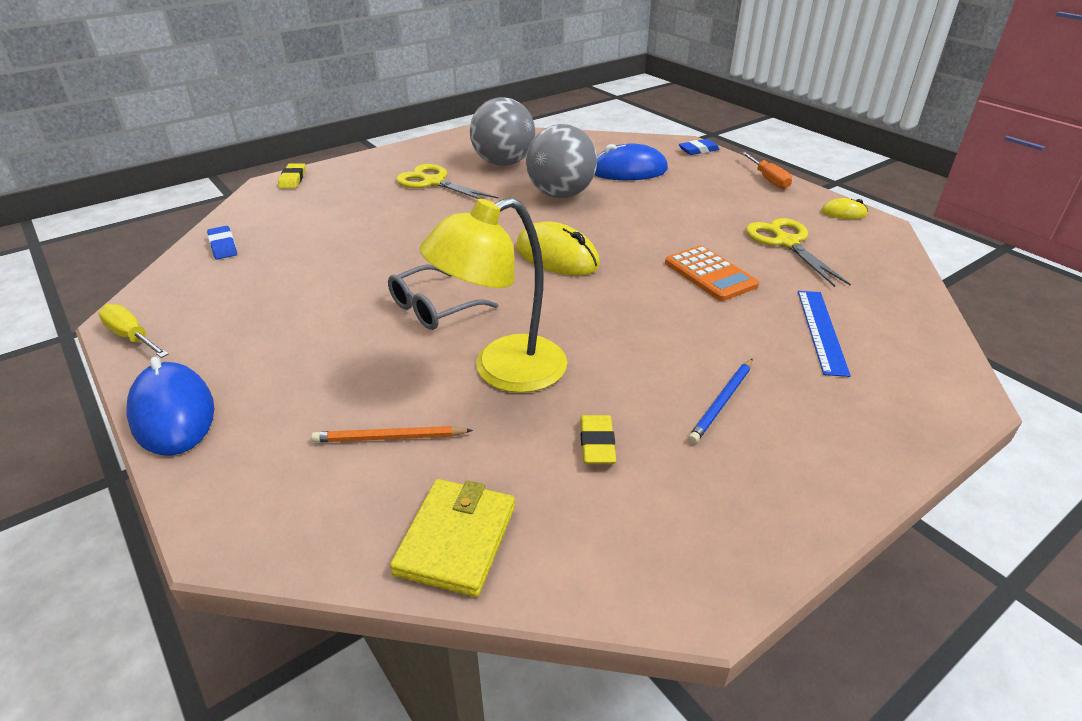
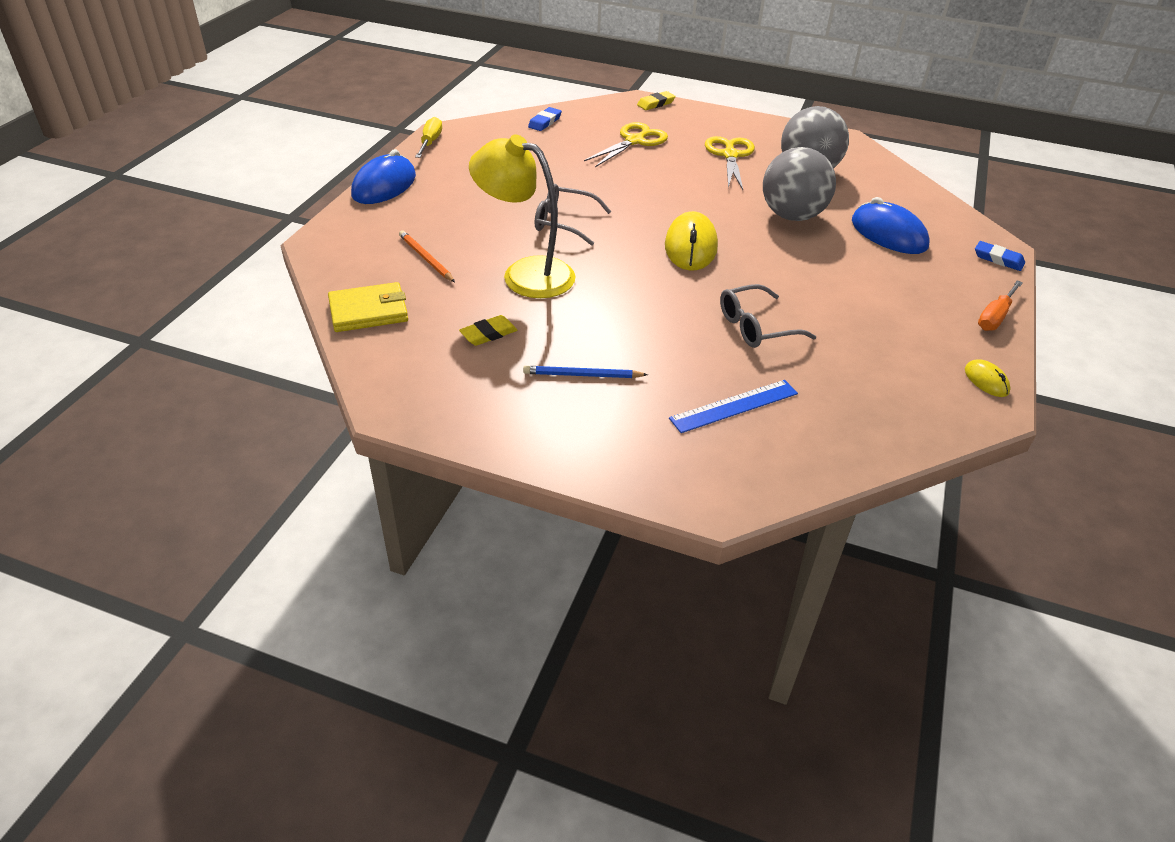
camera: 55 degrees right, 5 degrees up
orange calculator [665,246,759,301] -> grey glasses [720,284,816,348]
yellow scissors [746,218,851,287] -> yellow scissors moved to [584,122,668,167]

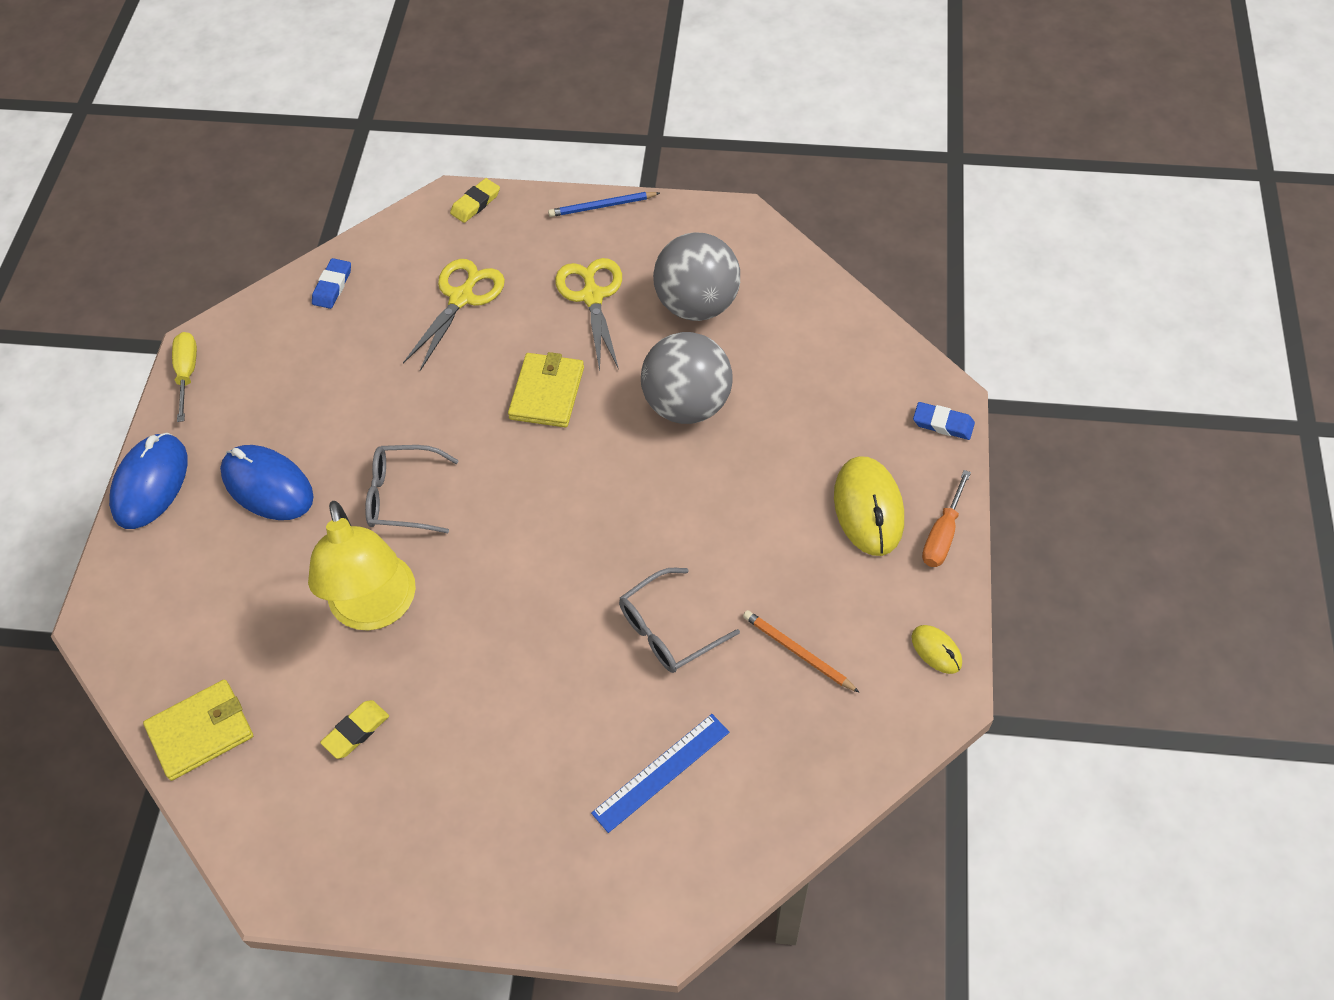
camera: 10 degrees left, 15 degrees up
orange pencil [399,230,455,282] -> orange pencil moved to [743,610,860,693]
yellow lamp [469,134,576,298] -> yellow lamp turned 120 degrees counterclockwise [308,501,416,631]
blue pencil [523,366,648,378] -> blue pencil moved to [548,192,660,217]
yellow mouse [665,211,718,270] -> yellow mouse moved to [834,456,904,556]
blue mouse [852,197,929,254] -> blue mouse moved to [220,445,314,520]
none -> yellow wallet [508,352,584,427]

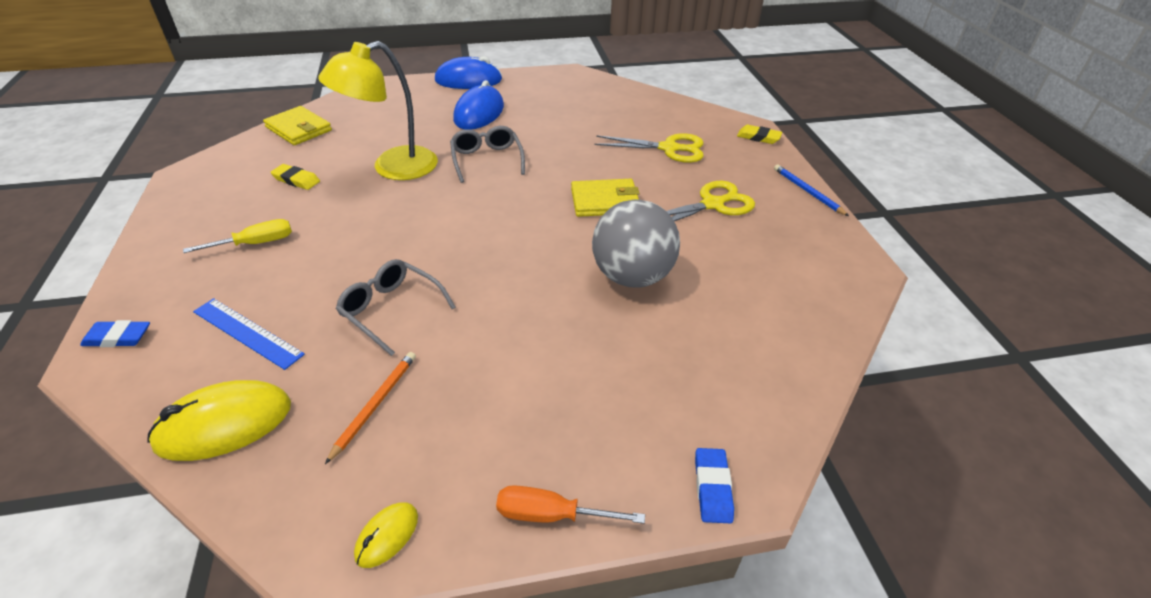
camera: 70 degrees right, 15 degrees down
yellow screwdriver [172,332,197,422] -> yellow screwdriver moved to [183,219,292,253]
blue eraser [312,258,351,309] -> blue eraser moved to [80,320,150,347]
grey ball [653,232,740,321] -> none
yellow mouse [834,456,904,556] -> yellow mouse moved to [147,380,291,461]

